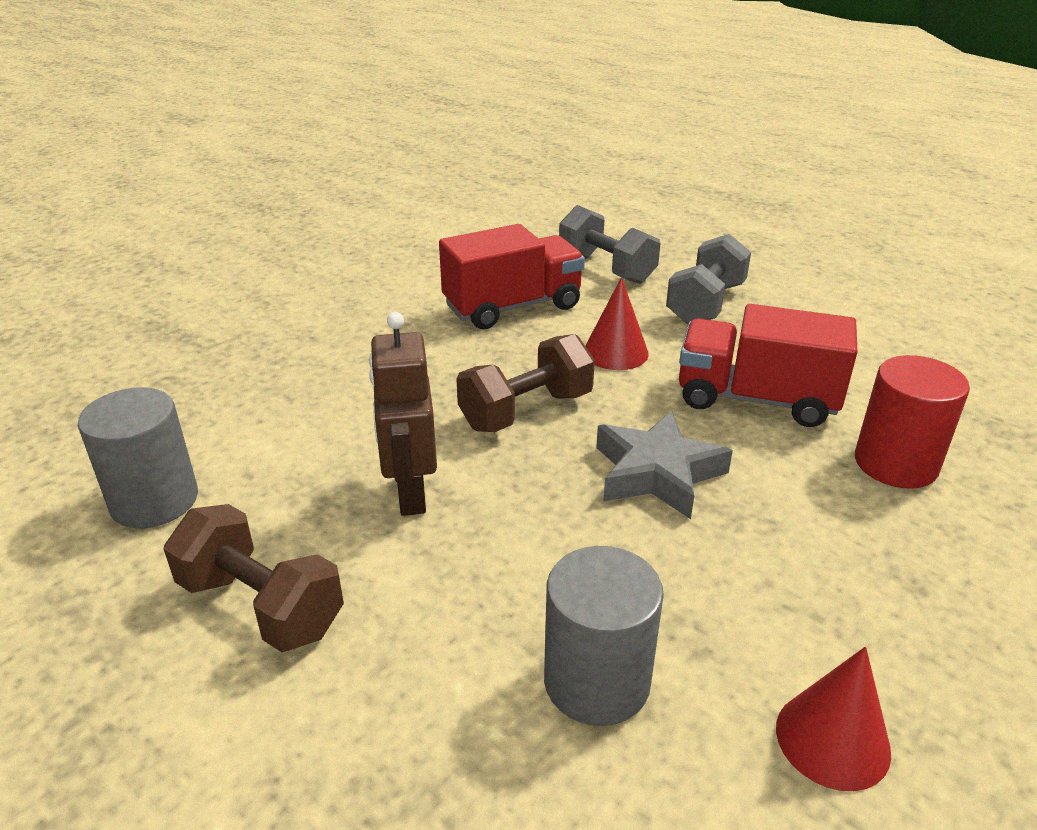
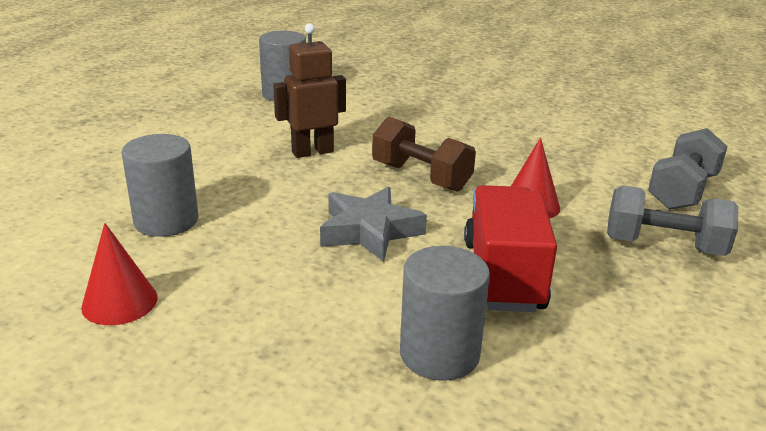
camera: 75 degrees right, 5 degrees down
brown dumbbell [164,504,344,652] -> none
red truck [439,224,585,329] -> none
red cylinder [855,355,970,489] -> grey cylinder [400,246,490,381]

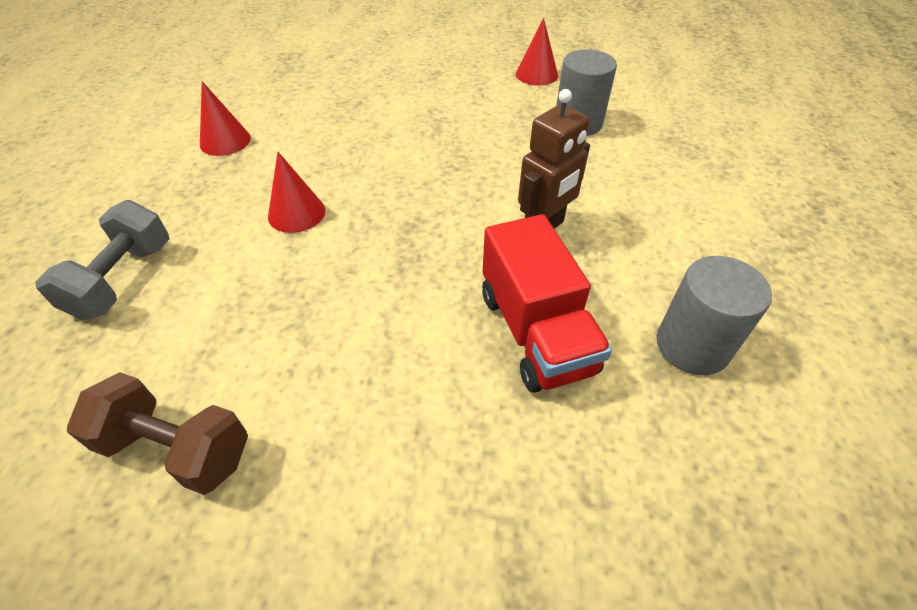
camera: 160 degrees right, 20 degrees up
grey star [320,187,427,262] -> none
brown dumbbell [372,117,476,192] -> brown dumbbell moved to [67,372,248,495]
grey cylinder [400,246,490,381] -> none
red truck [464,185,557,312] -> red truck moved to [482,214,612,393]
grey dumbbell [607,185,738,256] -> none
none -> red cone [200,81,251,156]

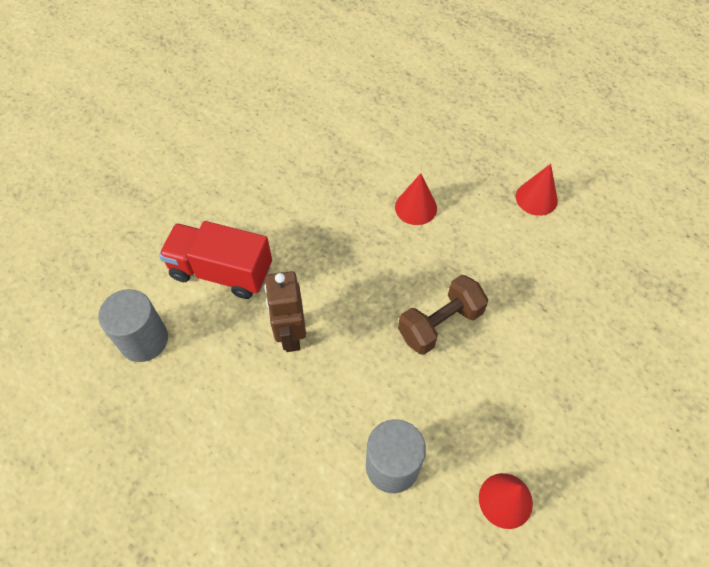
camera: 125 degrees right, 10 degrees up
grey dumbbell [35,200,170,320] -> none
brown dumbbell [67,372,248,495] -> brown dumbbell moved to [398,275,488,355]

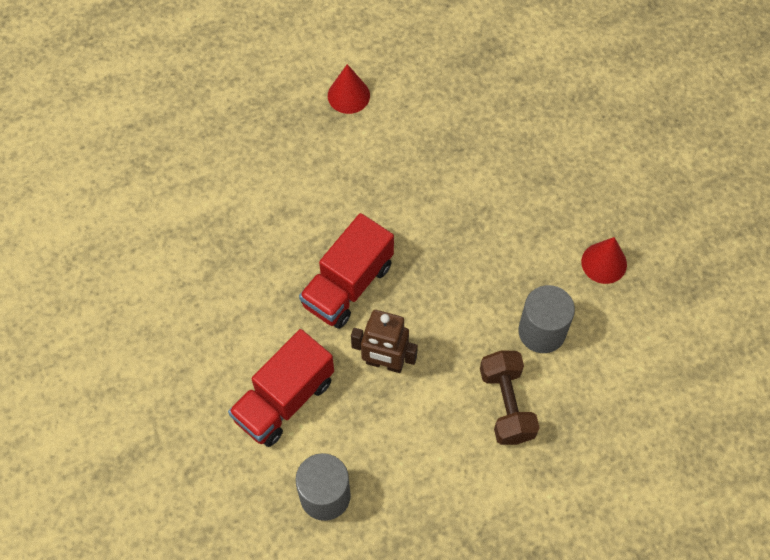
camera: 65 degrees left, 5 degrees up
red cone [395,173,437,225] -> none
brown dumbbell [398,275,488,355] -> brown dumbbell moved to [480,350,540,445]
none -> red truck [299,213,394,329]

